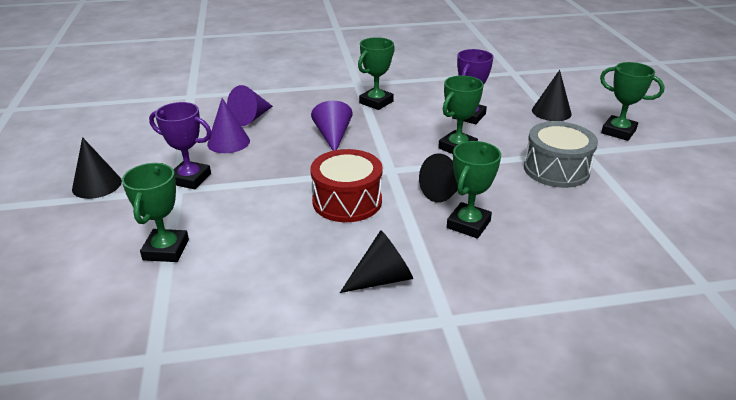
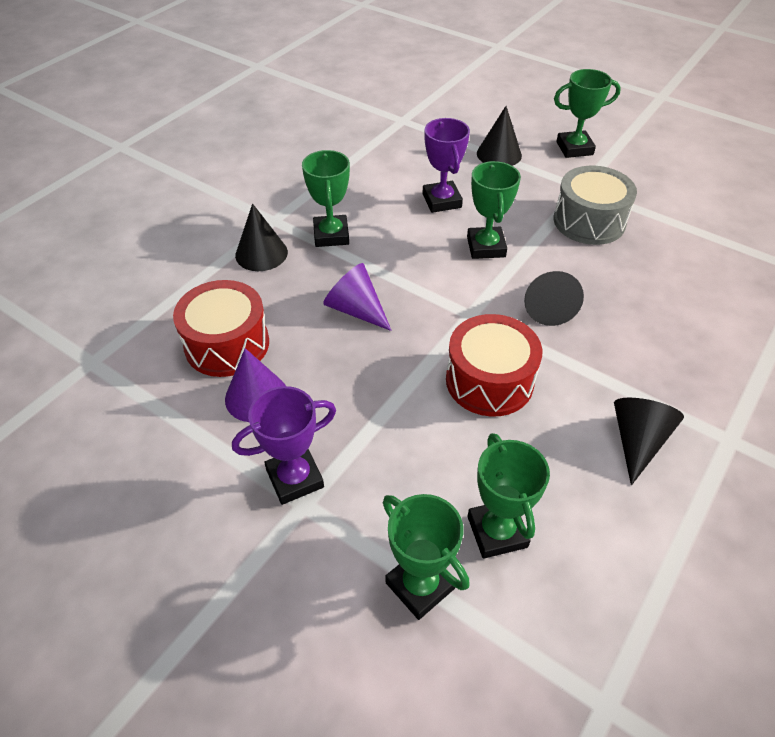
camera: 45 degrees left, 15 degrees up
black cone [72,137,122,199] -> black cone moved to [235,203,288,271]
purple cone [227,85,273,126] -> red drum [173,280,269,377]
green trophy [447,141,501,238] -> green trophy moved to [468,433,550,559]

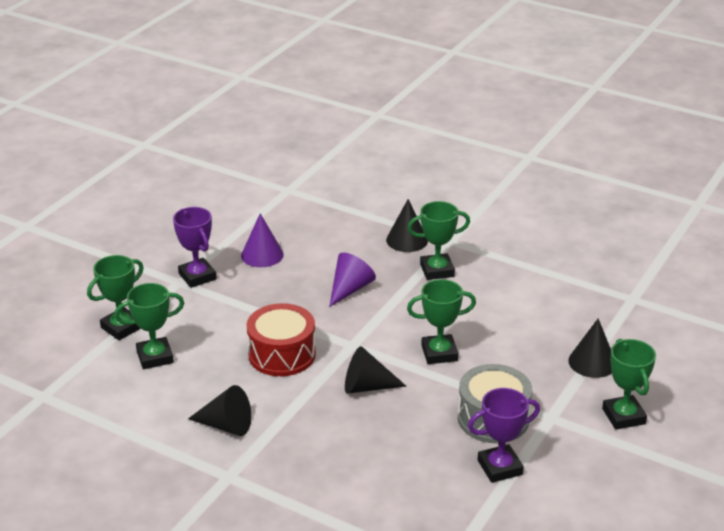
camera: 85 degrees right, 15 degrees down
red drum [173,280,269,377] -> none
purple trophy [422,118,470,213] -> purple trophy moved to [468,388,540,483]

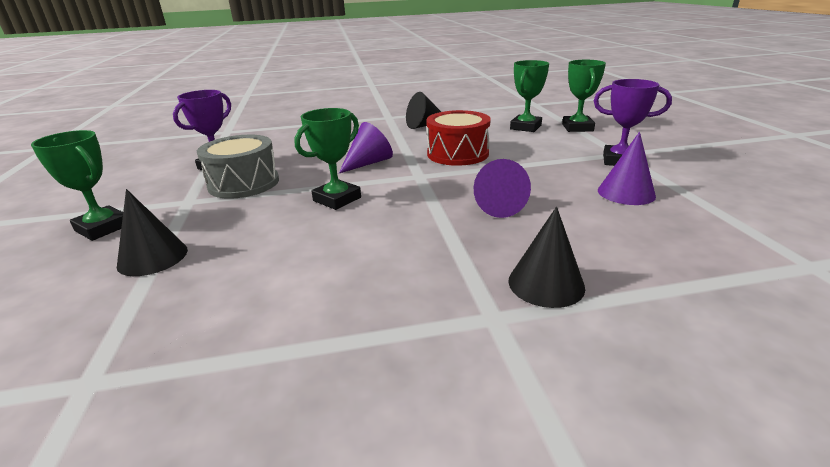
camera: 140 degrees right, 5 degrees down
black cone [345,346,406,394] -> purple cone [339,122,393,173]
green trophy [407,201,470,280] -> none

